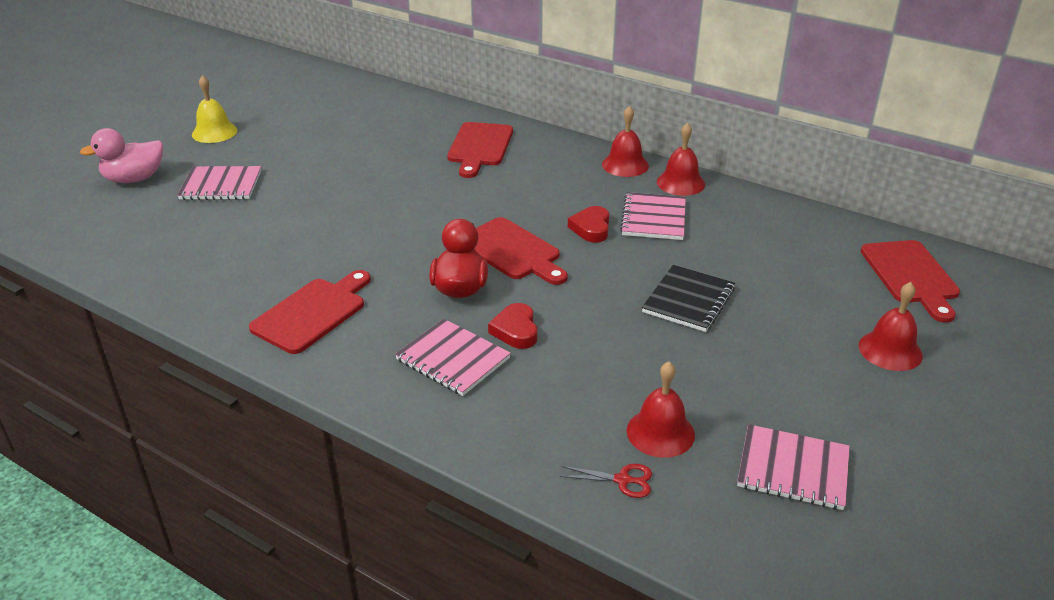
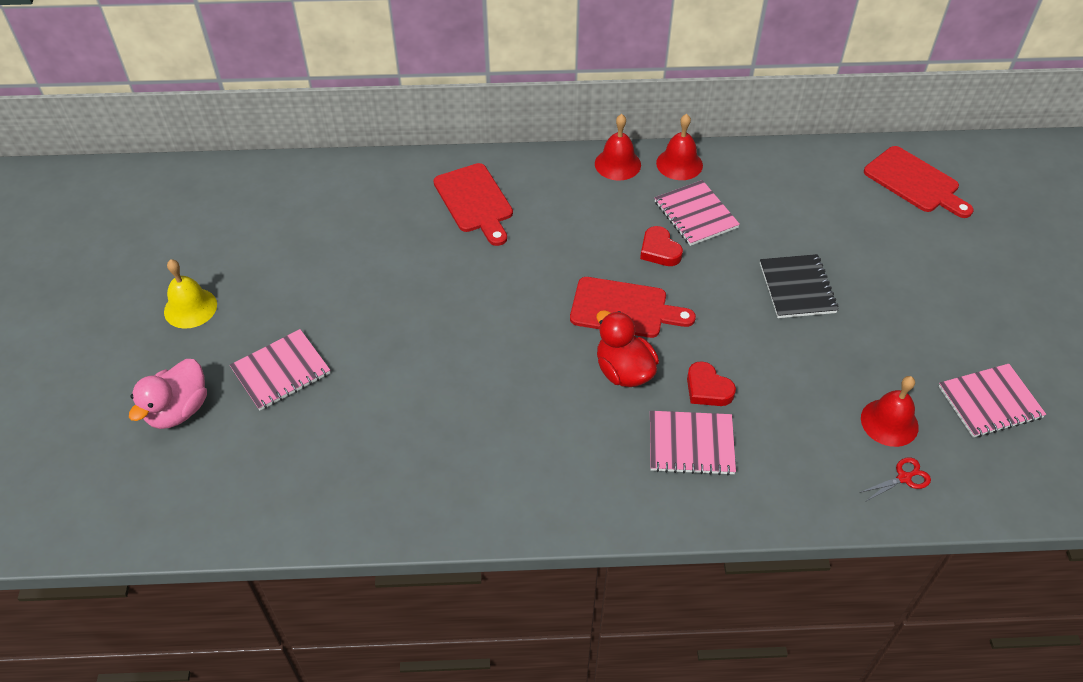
camera: 35 degrees left, 15 degrees up
red cutting board [249,270,371,354] -> none
red bell [859,282,923,371] -> none

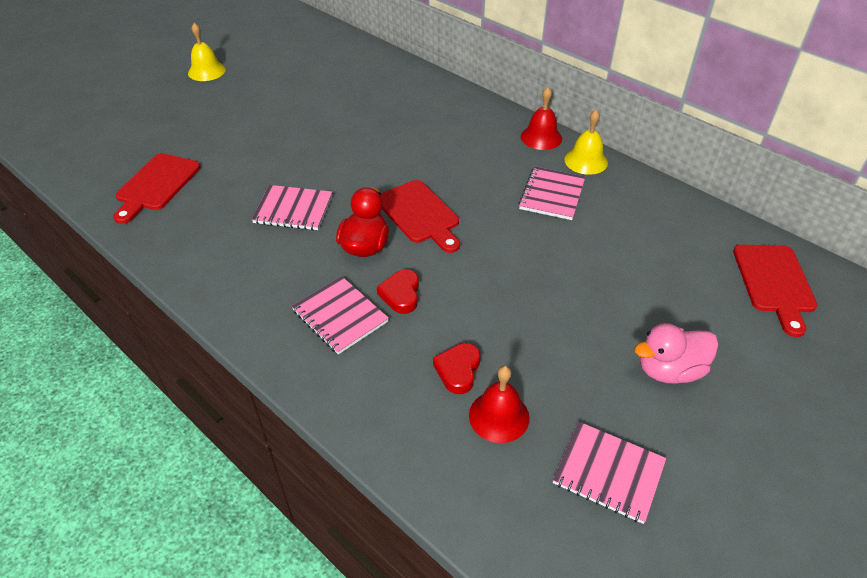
camera: 45 degrees right, 5 degrees down
pink duck [129,359,207,429] -> pink duck moved to [634,323,719,384]
pink notebook [230,329,330,411] -> pink notebook moved to [252,185,332,230]
red cutting board [433,163,513,246] -> red cutting board moved to [113,153,201,224]
red heart [640,226,683,266] -> red heart moved to [433,343,480,394]
red bell [656,114,703,180] -> yellow bell [564,110,608,175]
black notebook [760,254,838,318] -> none
red scissors [859,457,931,502] -> none

